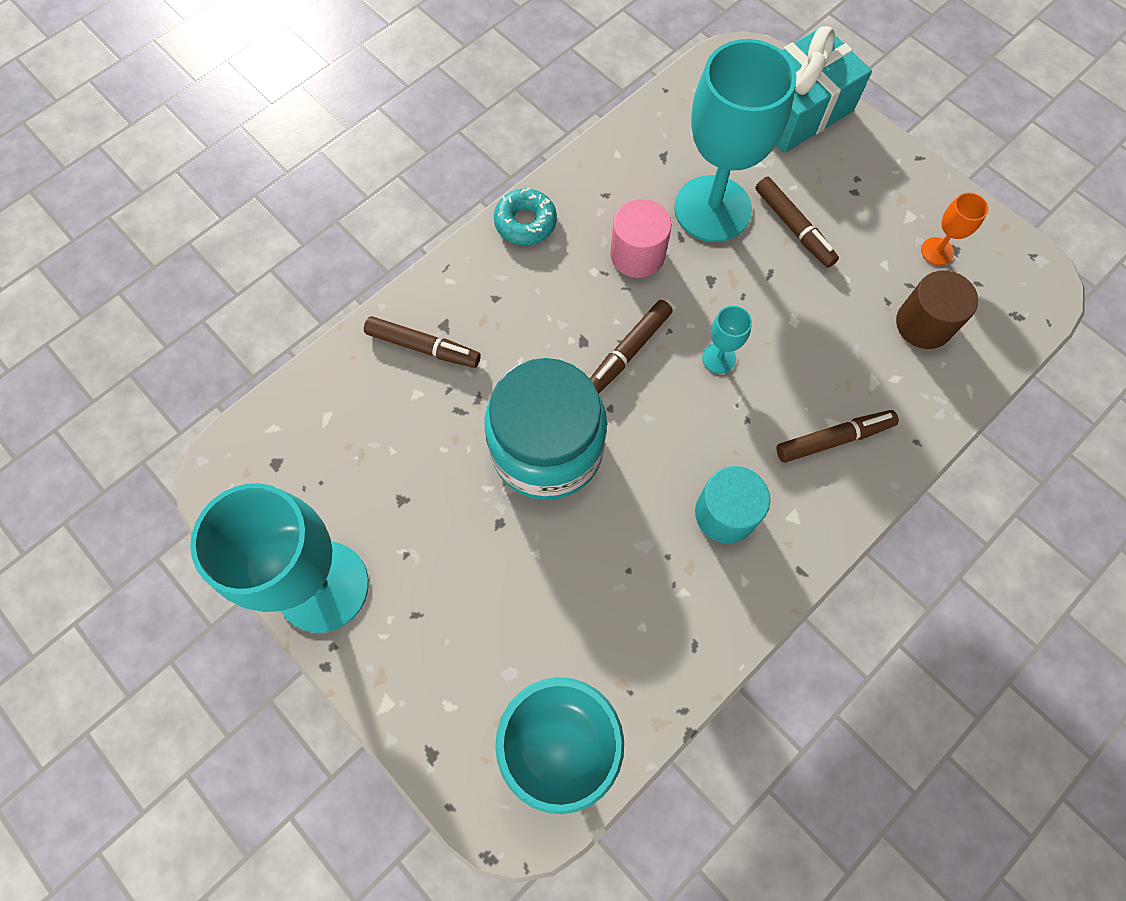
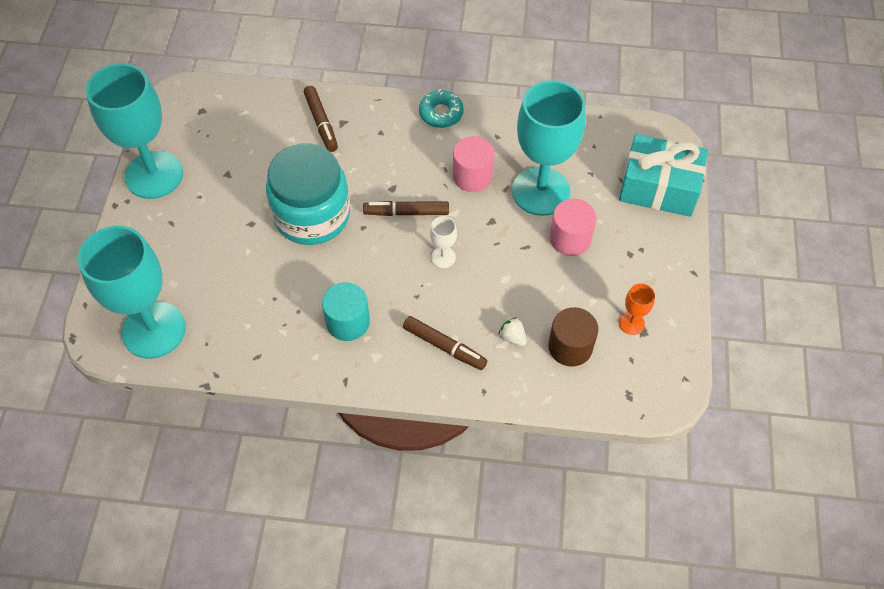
camera: 50 degrees right, 10 degrees down
turquoise goblet [702,306,752,374] -> white goblet [430,216,457,268]
brown marker [755,177,839,268] -> pink cylinder [550,199,596,256]
none -> white strawberry [498,317,526,346]

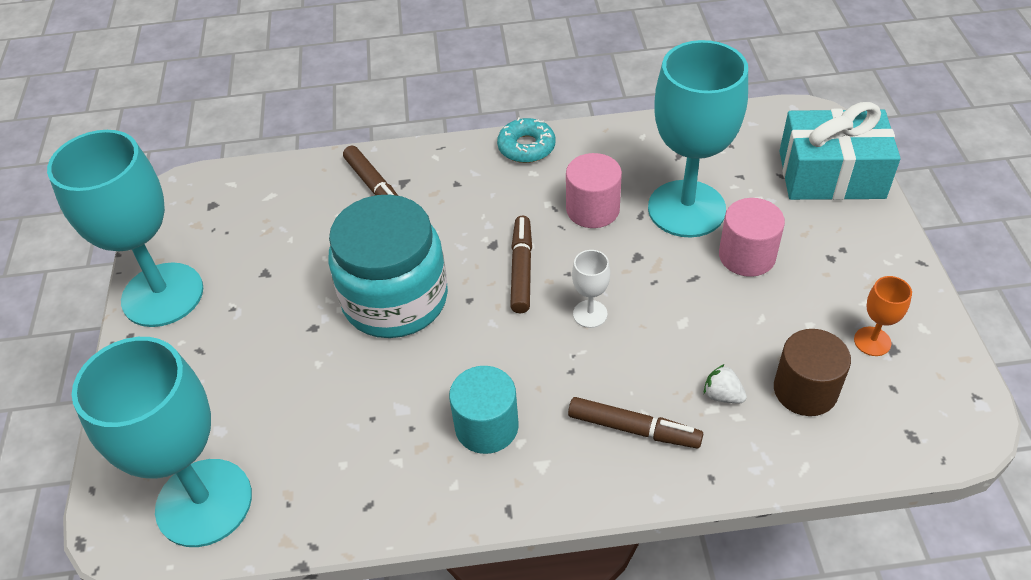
camera: 10 degrees left, 10 degrees down
brown marker [363,201,449,216] -> brown marker turned 105 degrees clockwise [510,216,532,313]

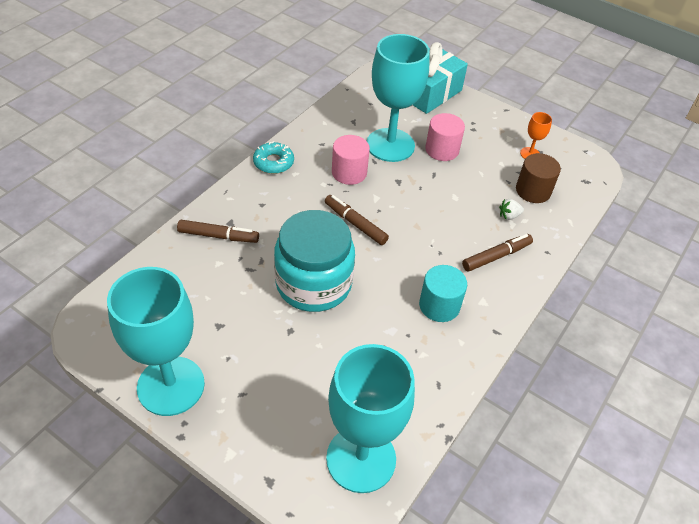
camera: 55 degrees left, 0 degrees up
white goblet [572,250,610,328] -> none

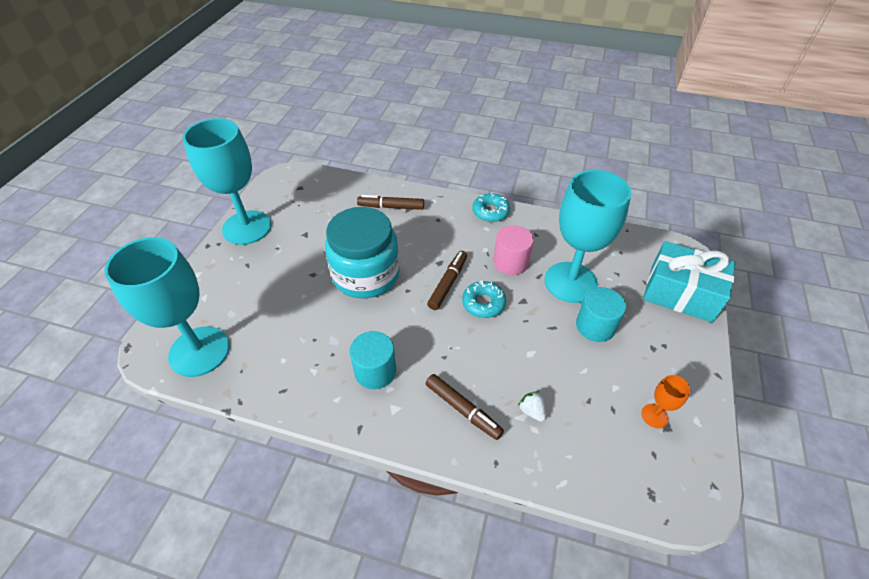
camera: 75 degrees right, 0 degrees up
brown marker [177,220,259,243] -> brown marker turned 105 degrees clockwise [357,195,424,210]
pink cylinder [425,113,465,161] -> turquoise cylinder [576,287,626,342]
brown cylinder [516,153,561,203] -> none
none -> turquoise donut [462,281,506,318]

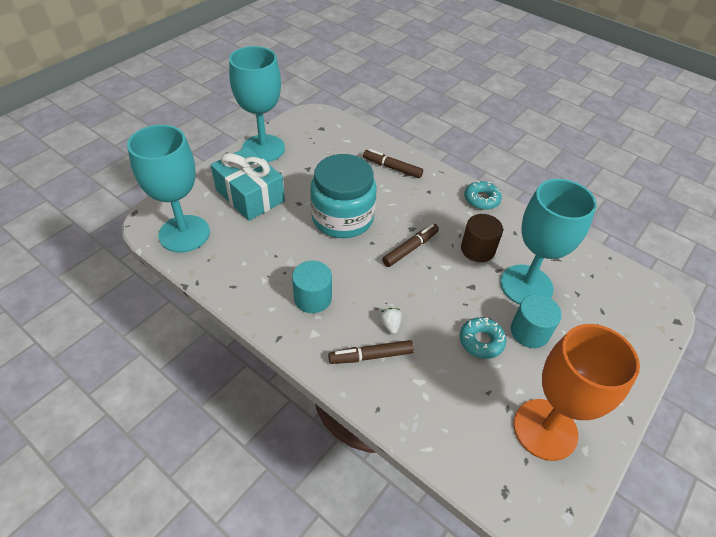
camera: 20 degrees right, 0 degrees up
brown marker [426,374,504,440] -> brown marker turned 105 degrees clockwise [328,340,414,364]
turquoise donut [462,281,506,318] -> turquoise donut moved to [460,317,506,359]
pink cylinder [493,225,534,275] -> brown cylinder [461,214,503,262]
white strawberry [518,391,546,422] -> white strawberry moved to [380,308,402,334]
orange goblet [641,375,691,428] -> orange goblet [514,324,640,461], size x2.44
turquoise gift [643,241,735,323] -> turquoise gift moved to [211,147,285,221]

